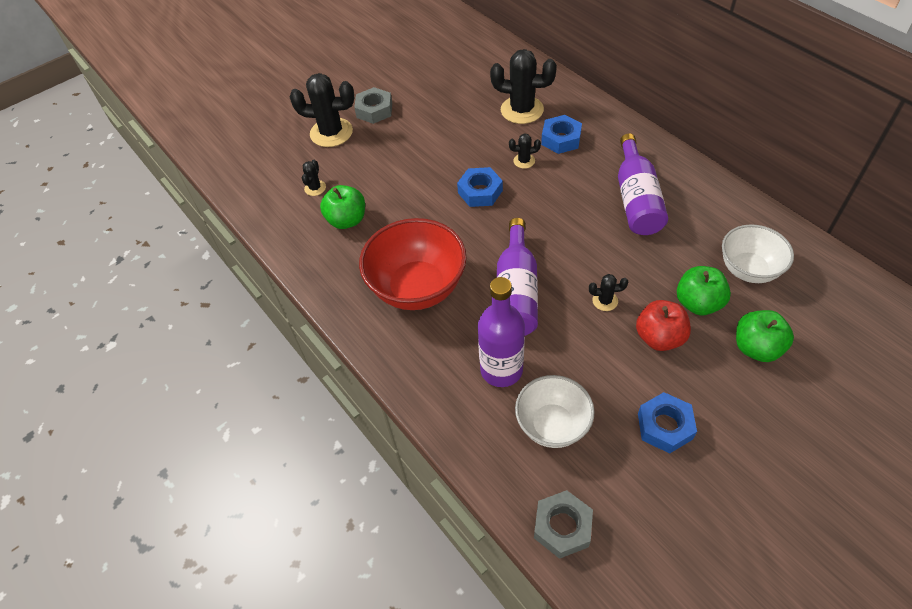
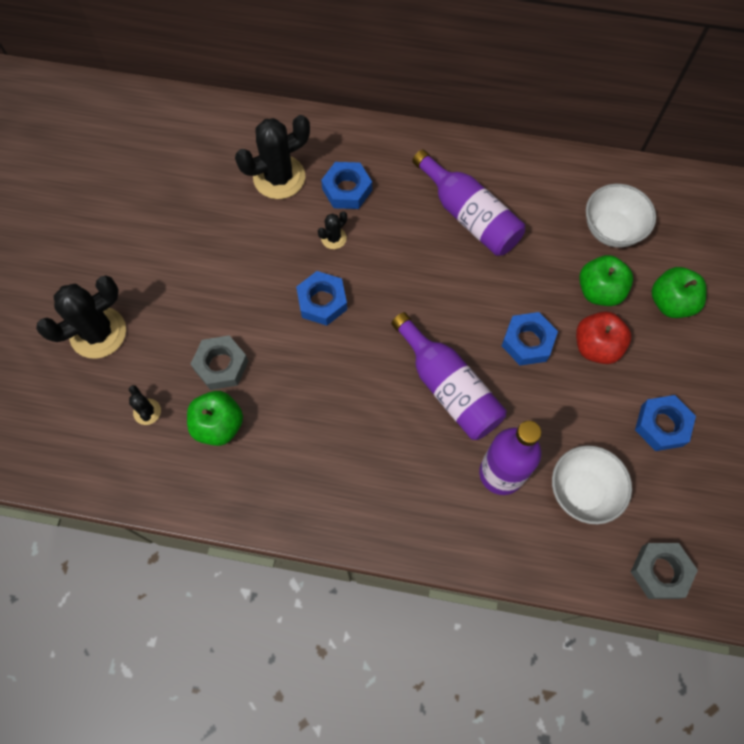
camera: 45 degrees left, 15 degrees up
grey nut [354,87,392,124] -> grey nut moved to [191,335,248,390]
red bowl [359,218,467,310] -> none
black cactus [589,274,628,311] -> blue nut [502,312,558,366]

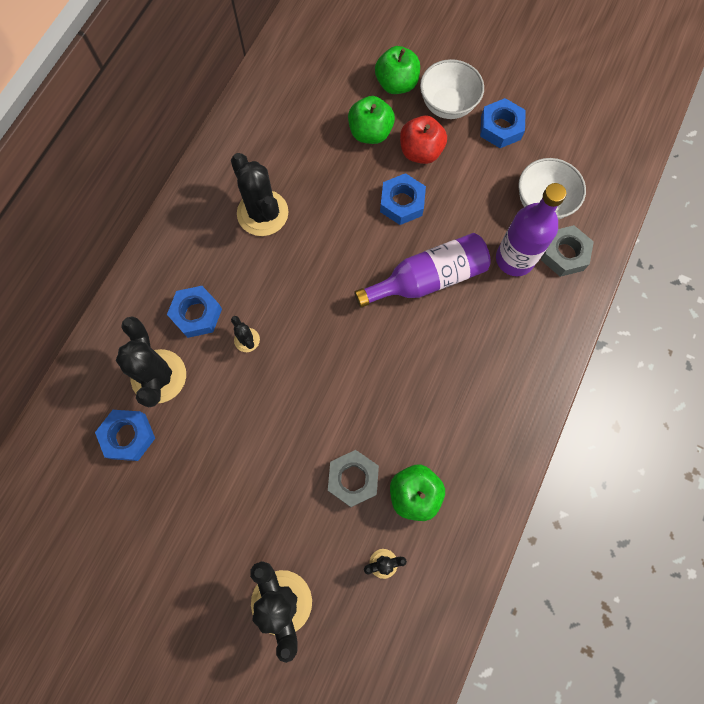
camera: 75 degrees left, 5 degrees up
blue nut [296,271,347,326] -> blue nut moved to [95,410,155,461]
purple bottle [412,149,525,256] -> black cactus [231,153,288,236]
white bowl [586,184,656,248] -> white bowl moved to [420,59,484,119]
grey nut [631,543,698,599] -> grey nut moved to [541,225,594,277]

